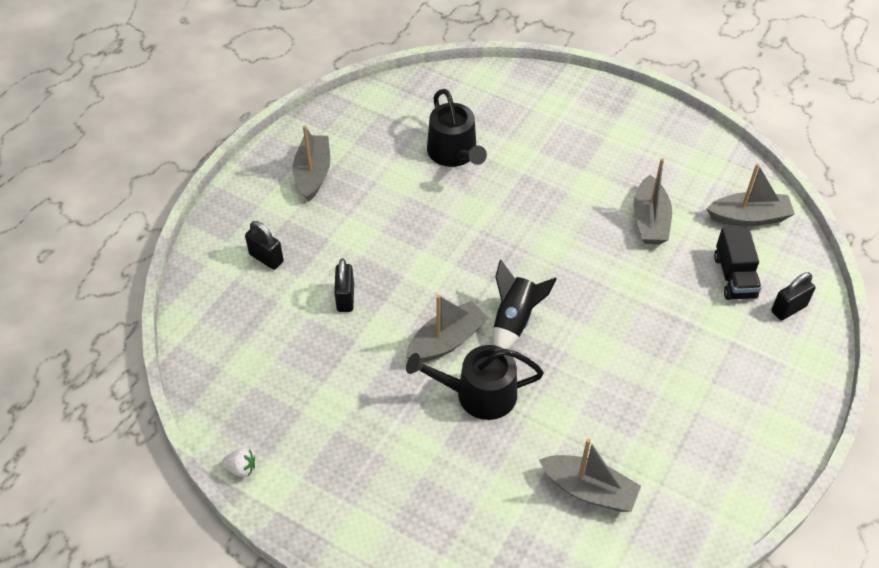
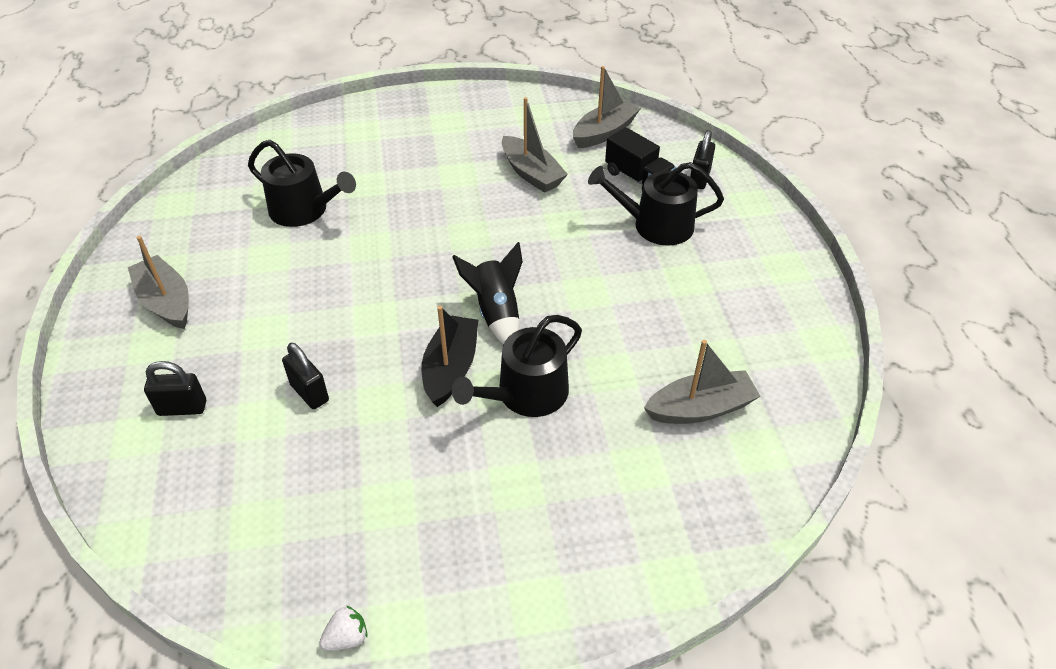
camera: 40 degrees left, 5 degrees down
grey boat [406,295,489,362] -> black boat [422,306,478,407]
none -> black watering can [588,162,724,246]

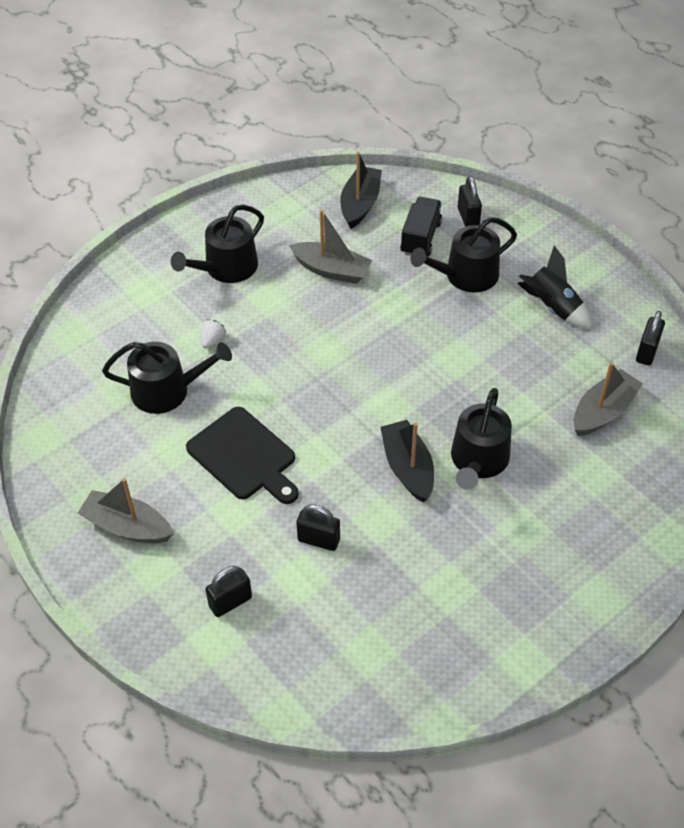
camera: 30 degrees left, 5 degrees up
white strawberry [319,605,367,651] -> white strawberry moved to [201,319,226,348]
black rocket [452,242,523,345] -> black rocket moved to [518,245,591,329]
grey boat [573,66,641,148] -> black boat [340,152,382,229]
black truck [605,127,676,191] -> black truck turned 90 degrees counterclockwise [400,197,442,257]
none -> black watering can [171,205,264,283]
none -> black cutting board [186,407,299,504]
none -> black padlock [636,311,665,365]

